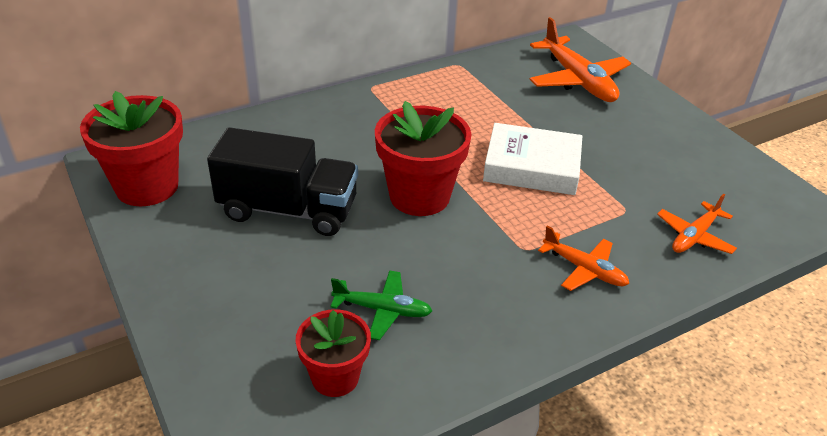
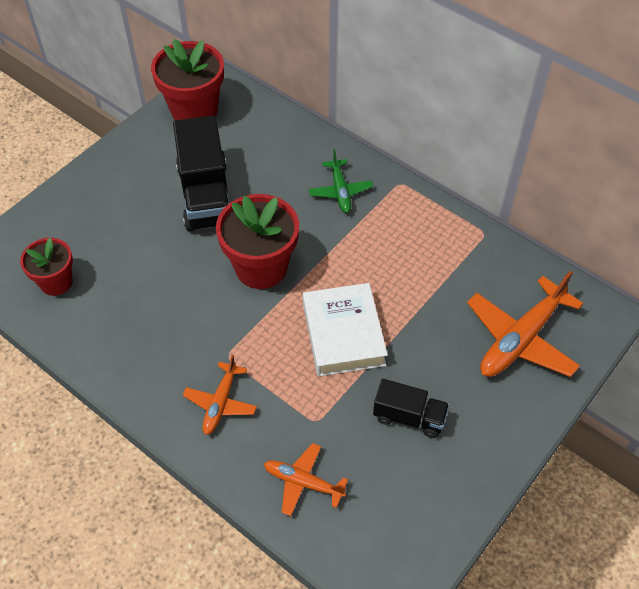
camera: 70 degrees right, 15 degrees up
green plane [330,270,432,340] -> green plane moved to [309,150,373,213]
none -> black truck [373,379,449,438]

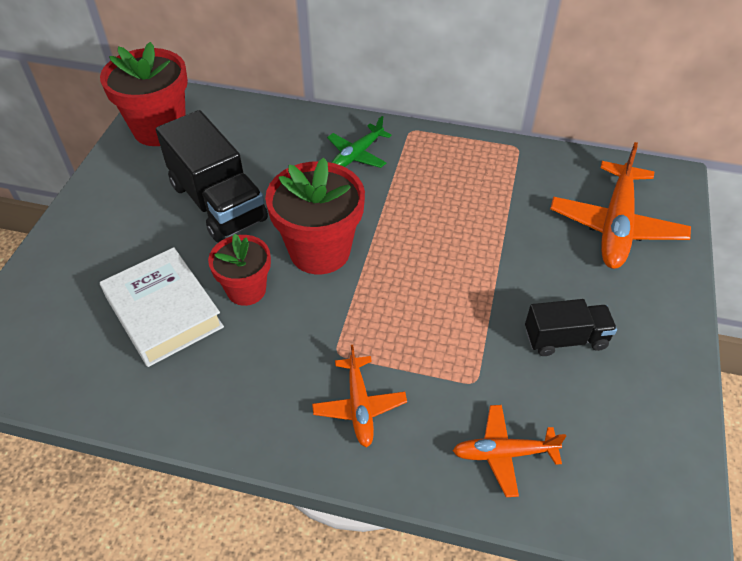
camera: 25 degrees left, 5 degrees down
red flower pot [20,238,73,296] -> red flower pot moved to [208,234,271,306]
white book [303,283,388,377] -> white book moved to [100,247,224,367]
green plane [309,150,373,213] -> green plane turned 75 degrees clockwise [327,116,392,168]

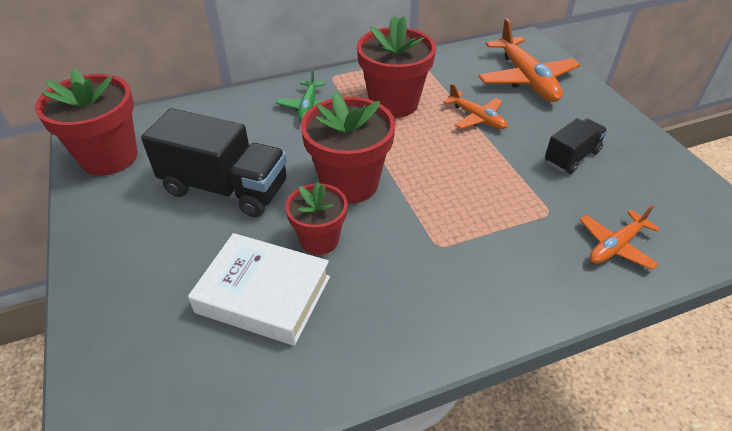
camera: 35 degrees left, 5 degrees down
orange plane [312,345,407,447] -> orange plane moved to [443,84,507,129]
none -> red flower pot [357,15,436,118]

